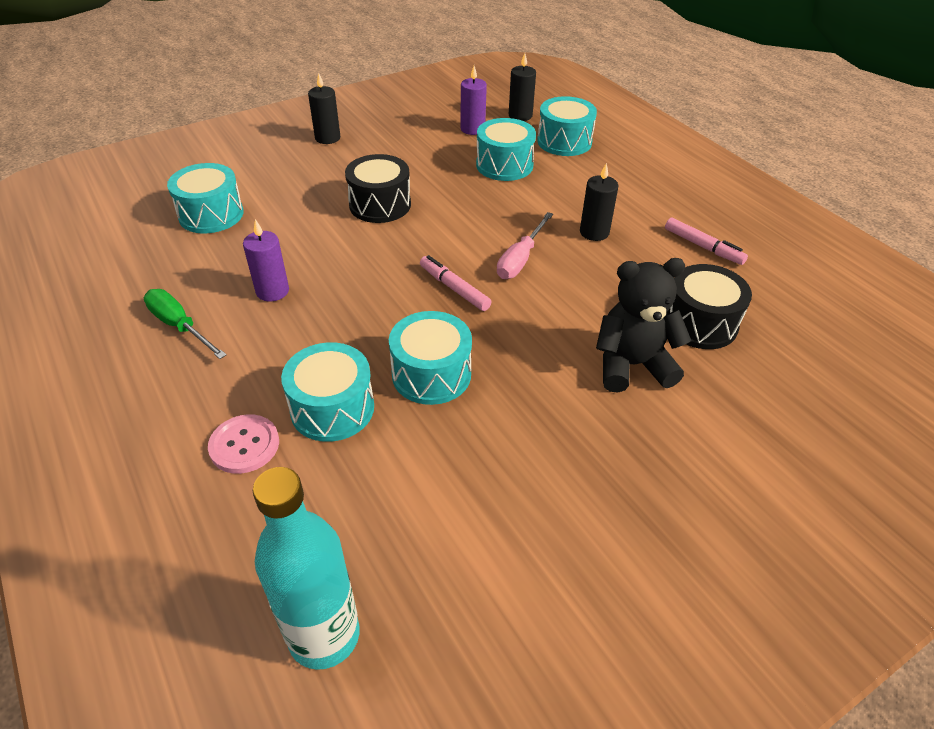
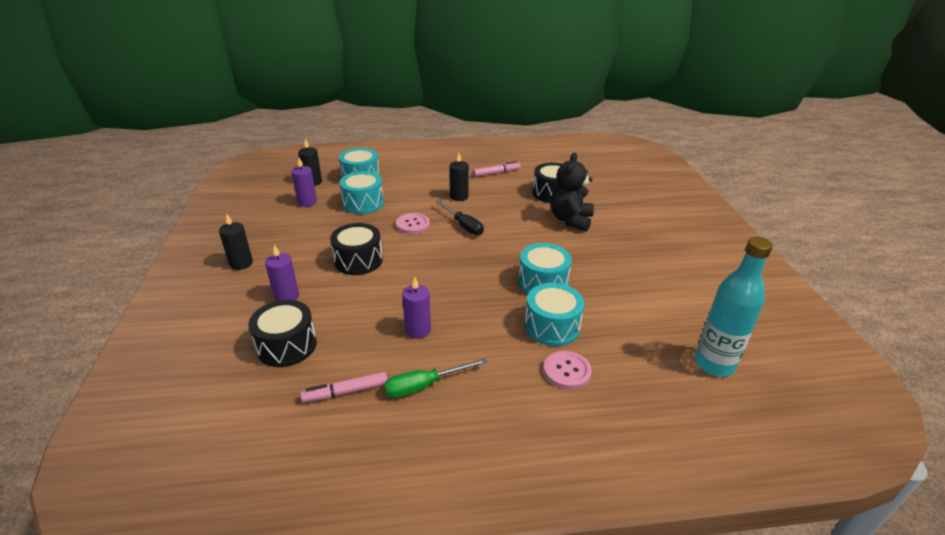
camera: 65 degrees left, 10 degrees down
turquoise drum [167,163,244,233] -> black drum [249,300,317,367]
pink marker [420,255,492,311] -> pink marker moved to [300,372,387,402]
pink screwdriver [497,212,553,279] -> black screwdriver [435,200,484,236]
none -> purple candle [265,245,299,301]
none -> pink button [396,213,430,234]

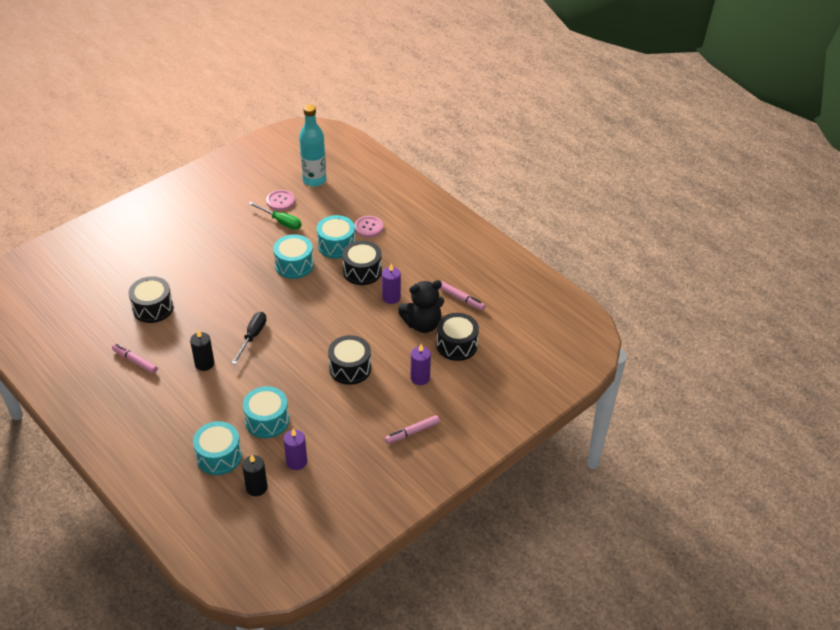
camera: 125 degrees left, 10 degrees up
black candle [219,214,253,270] -> pink marker [385,415,440,444]
green screwdriver [384,358,487,398] -> green screwdriver moved to [248,202,301,230]
pink button [396,213,430,234] -> pink button moved to [266,190,295,211]
black teddy bear [551,153,594,232] -> black teddy bear moved to [398,280,444,333]
none -> black drum [342,241,382,285]

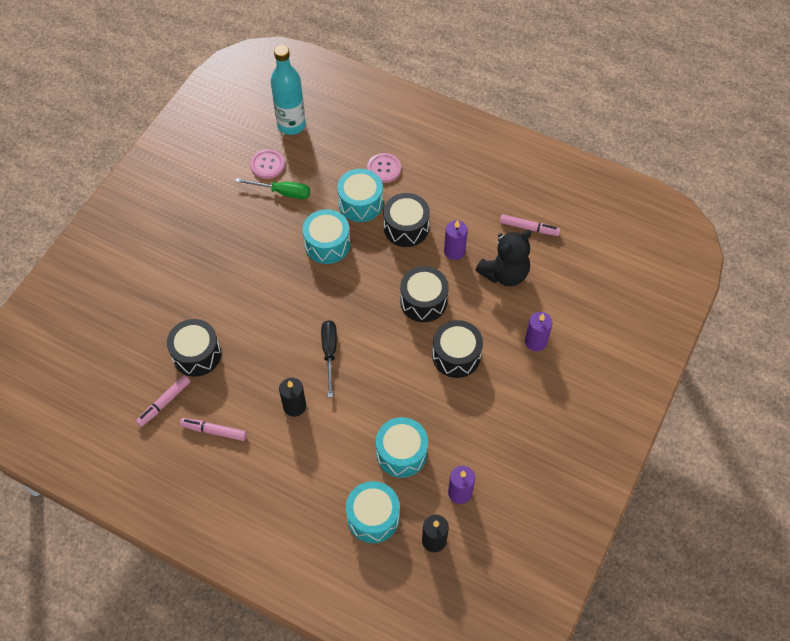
camera: 20 degrees left, 15 degrees up
pink marker [385,415,440,444] -> pink marker moved to [136,375,190,427]
black drum [437,313,479,361] -> black drum moved to [400,266,449,322]

